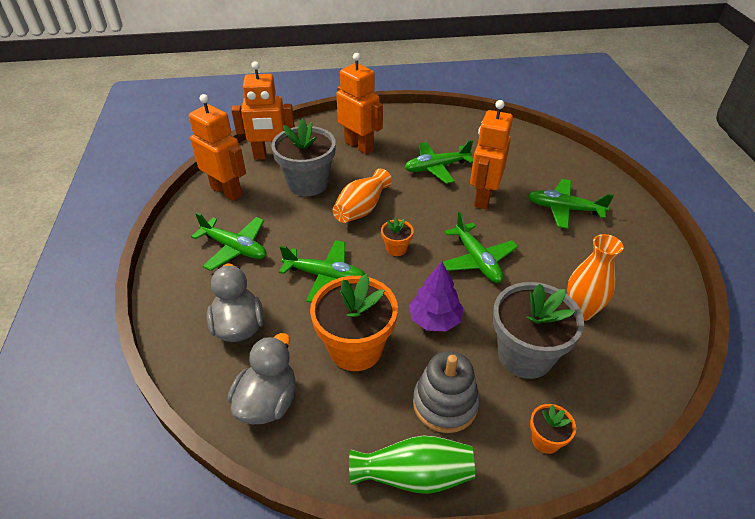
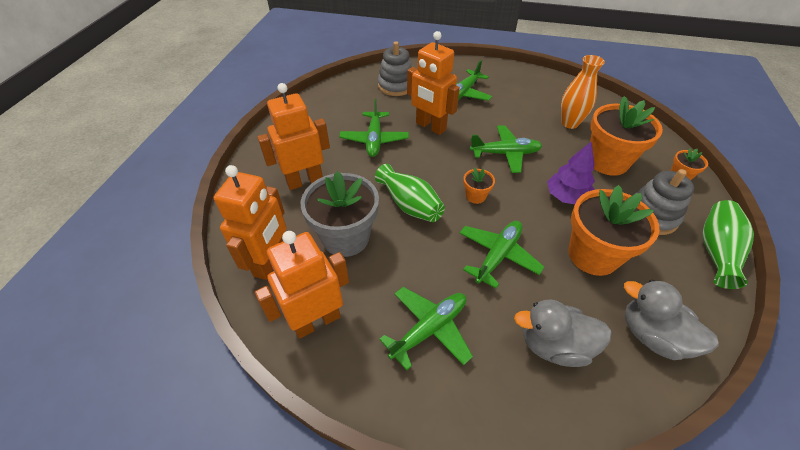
camera: 70 degrees left, 5 degrees up
orange vase [333,169,392,223] -> green vase [375,164,445,222]
grey flower pot [493,282,584,379] -> orange flower pot [590,96,663,176]
none -> grey stacking toy [378,41,411,96]

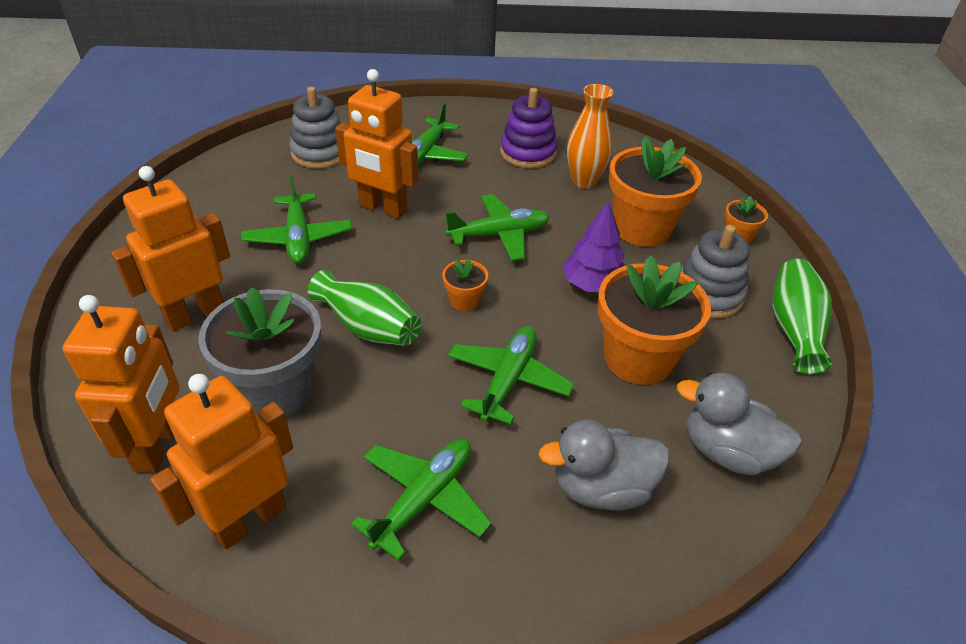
camera: 15 degrees left, 5 degrees down
none -> purple stacking toy [500,88,558,168]

